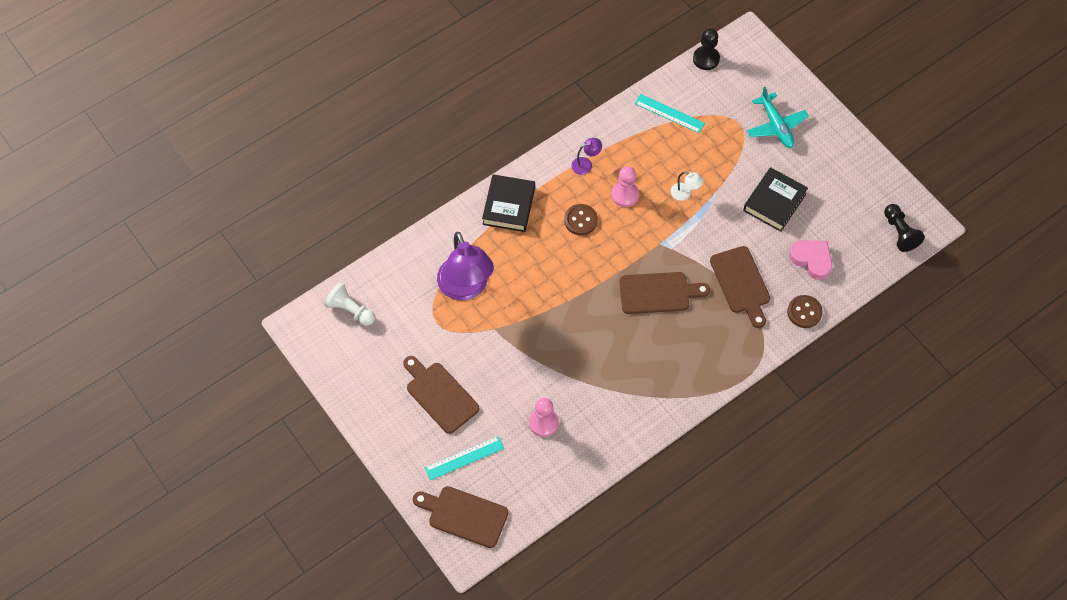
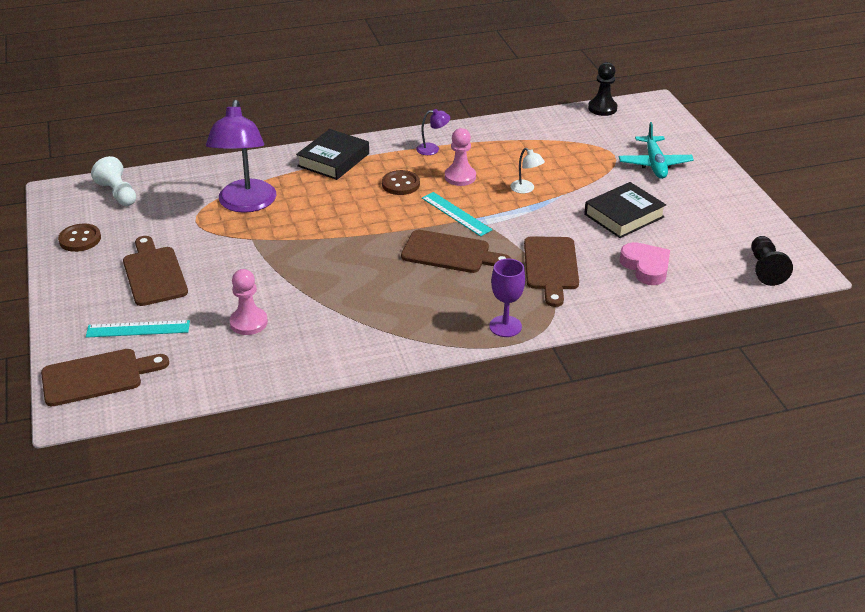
camera: 20 degrees right, 25 degrees down
brown cutting board [413,486,508,548] -> brown cutting board turned 120 degrees clockwise [41,349,169,406]
turquoise ruler [635,94,705,133] -> turquoise ruler moved to [422,192,493,236]
brown button [787,295,823,328] -> brown button moved to [58,224,101,252]
none -> purple goblet [489,259,525,337]

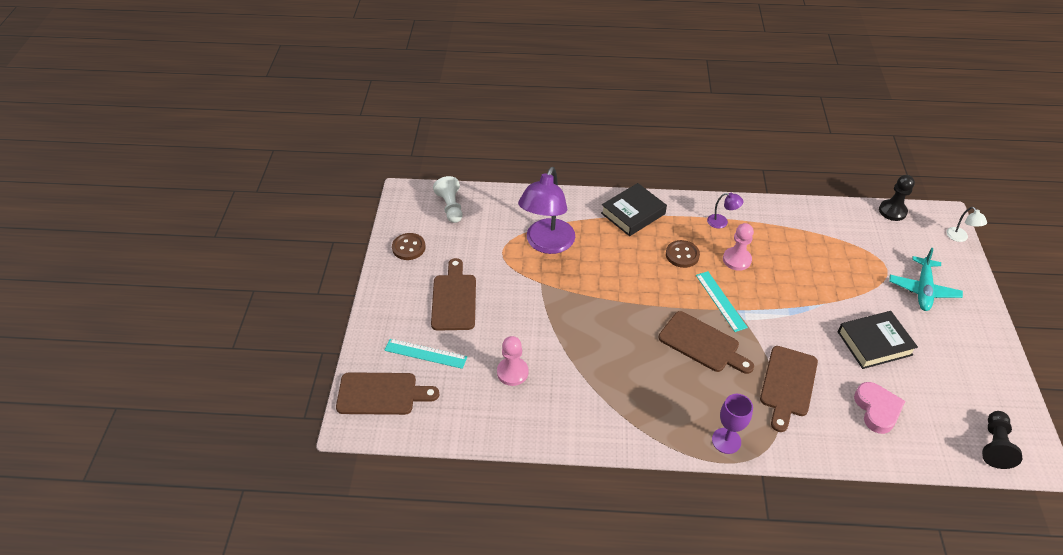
camera: 20 degrees right, 10 degrees up
white lamp [510,148,545,194] -> white lamp moved to [946,207,987,242]

